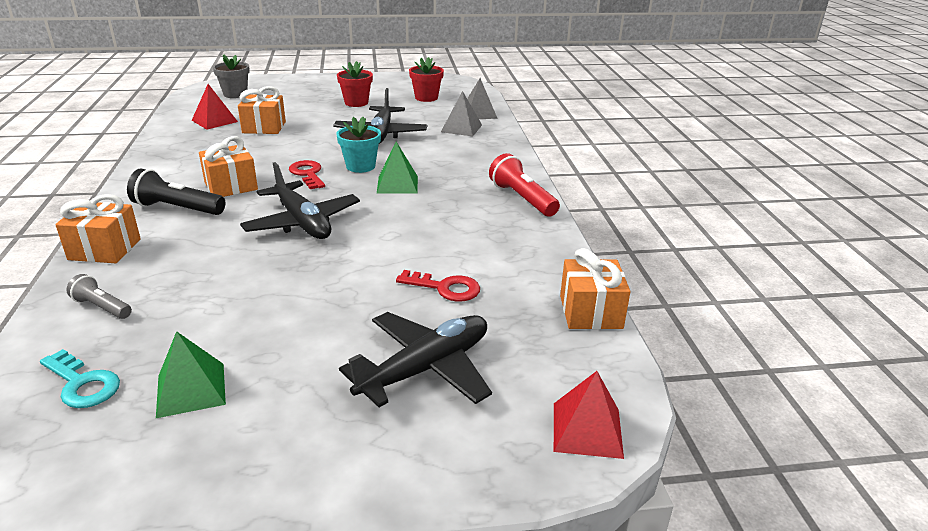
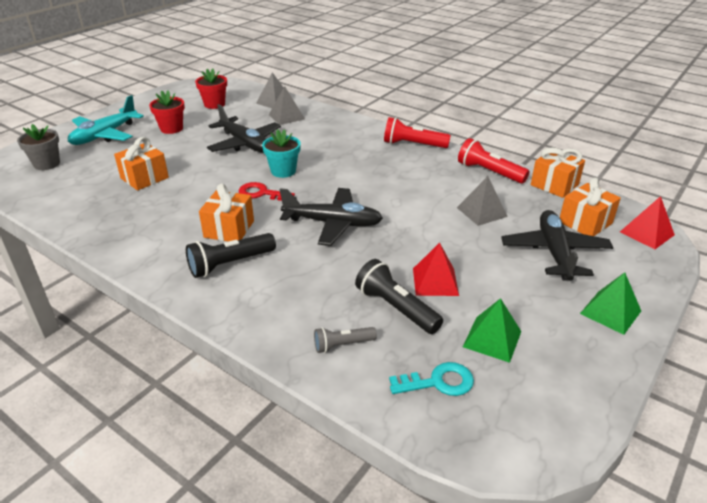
camera: 45 degrees left, 5 degrees up
orange gift [55,194,141,263] -> orange gift moved to [560,178,621,236]
red pyramid [191,84,238,130] -> red pyramid moved to [413,243,459,296]
green pyramid [377,142,418,194] -> green pyramid moved to [580,272,641,335]
red key [396,270,480,302] -> grey pyramid [457,176,508,226]
none -> turquoise plane [68,95,144,145]
none -> black flashlight [355,259,443,334]
none -> red flashlight [458,138,529,184]

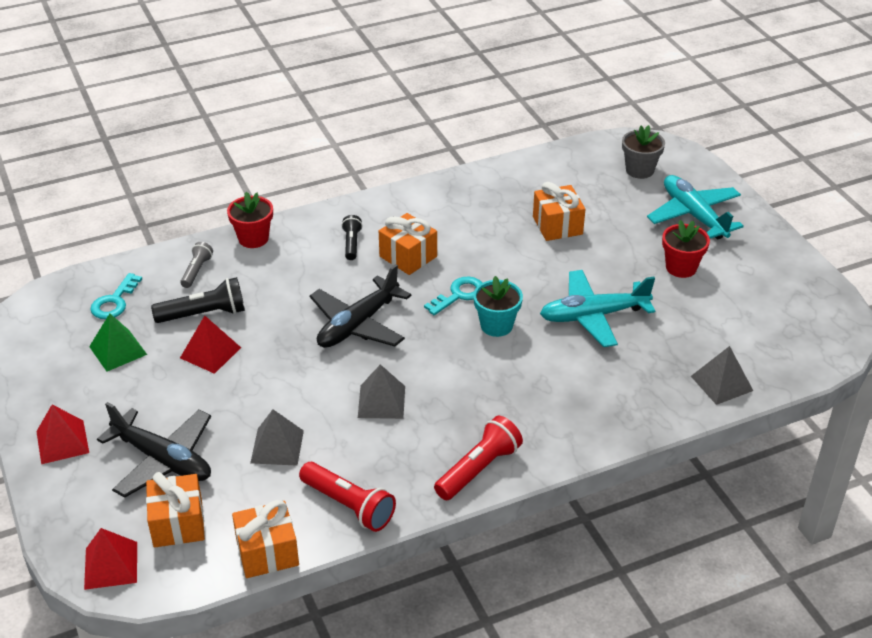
camera: 120 degrees right, 5 degrees up
black flashlight [186,233,276,278] -> black flashlight [342,215,363,260], size x0.60
red flower pot [195,68,227,109] -> red flower pot moved to [227,192,273,248]
black plane [207,104,281,153] -> turquoise plane [540,270,655,347]
red key [239,182,295,201] -> turquoise key [424,276,482,315]
grey pyramid [269,86,305,125] -> grey pyramid moved to [358,364,405,419]
red flashlight [458,138,529,184] -> red flashlight turned 60 degrees clockwise [299,462,396,532]
green pyramid [580,272,641,335] -> red pyramid [36,405,89,464]

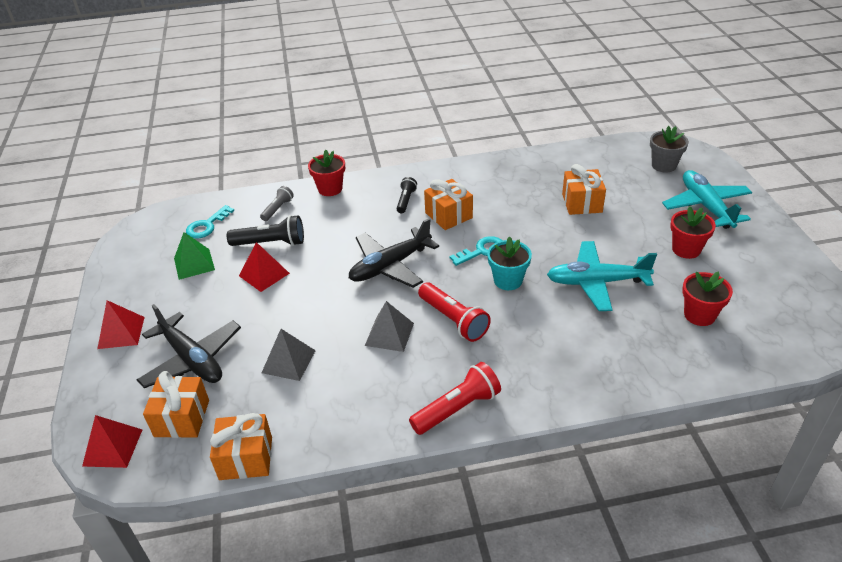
camera: 15 degrees right, 0 degrees up
red flashlight [299,462,396,532] -> red flashlight moved to [418,283,491,342]
grey pyramid [691,346,753,405] -> none
none -> red flower pot [682,271,733,326]

